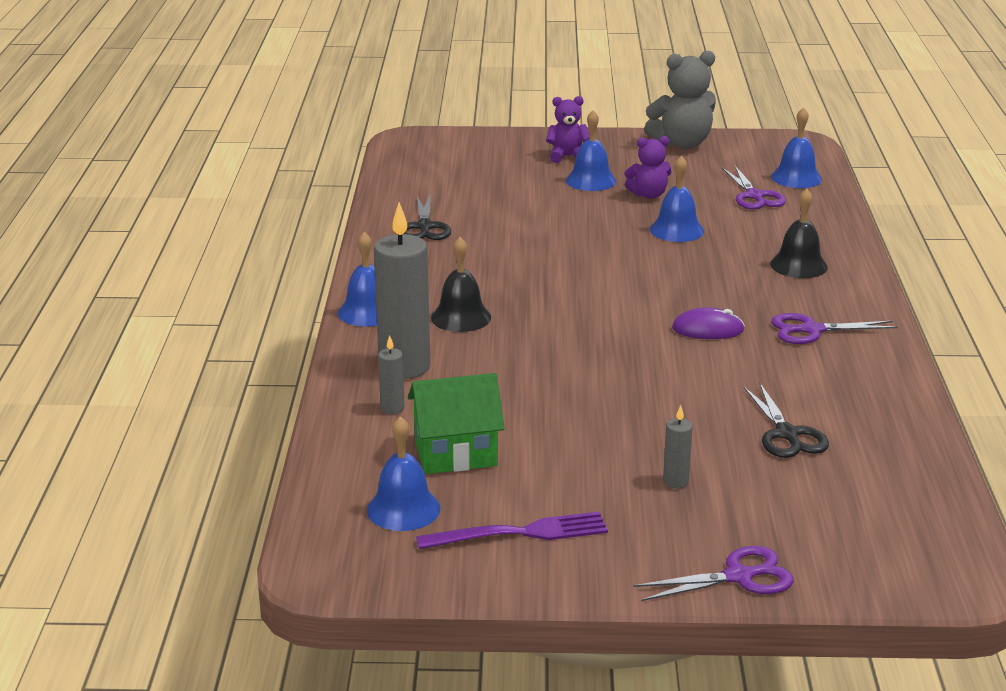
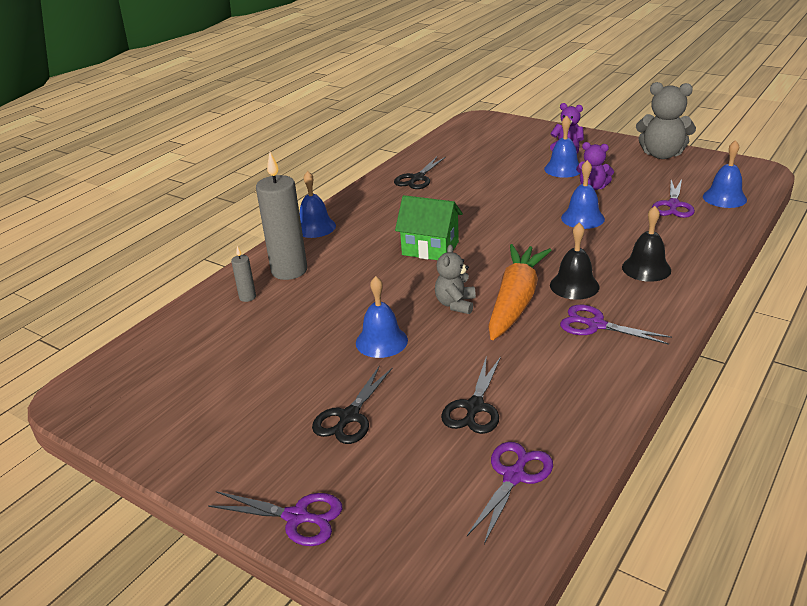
camera: 35 degrees right, 5 degrees up
blue bell [367,416,440,531] -> blue bell moved to [356,276,408,358]
green house [408,373,505,474] -> green house moved to [395,195,463,260]
purple fork [416,511,608,549] -> none
black bell [431,237,491,332] -> black bell moved to [550,223,599,300]
grey candle [663,405,693,489] -> black scissors [312,365,393,444]
purple mouse [672,307,745,339] -> orange carrot [488,244,552,340]
none -> grey teddy bear [435,245,476,314]
none -> purple scissors [467,442,553,544]

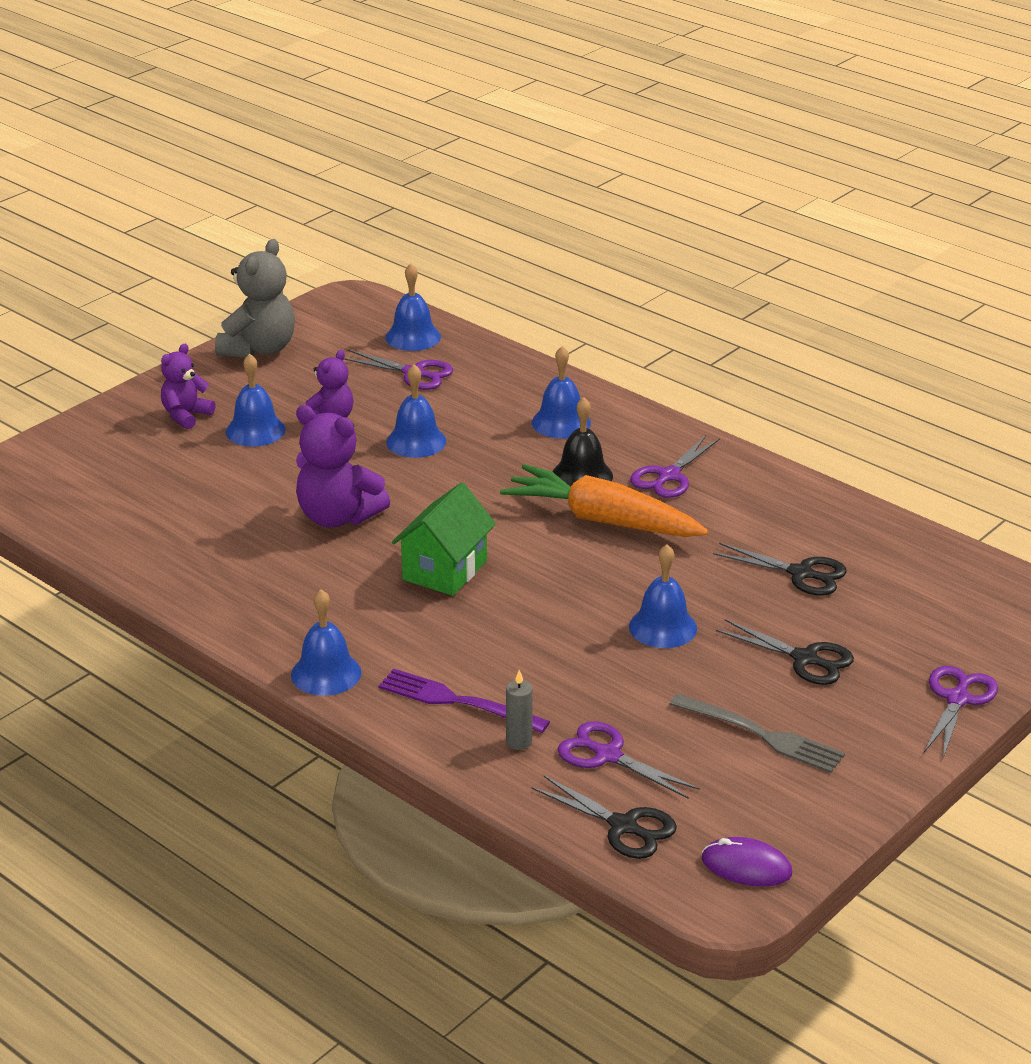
camera: 85 degrees left, 0 degrees up
grey candle [256,152,307,280] -> purple fork [378,669,550,733]
black scissors [394,157,446,189] -> black scissors moved to [532,775,677,859]
grey teddy bear [435,245,476,314] -> none
purple scissors [467,442,553,544] -> purple scissors moved to [557,721,700,799]
black bell [622,206,671,282] -> blue bell [532,346,591,438]
none -> purple teddy bear [296,405,390,528]
none -> grey fork [670,694,845,773]
none -> purple mouse [702,837,792,887]

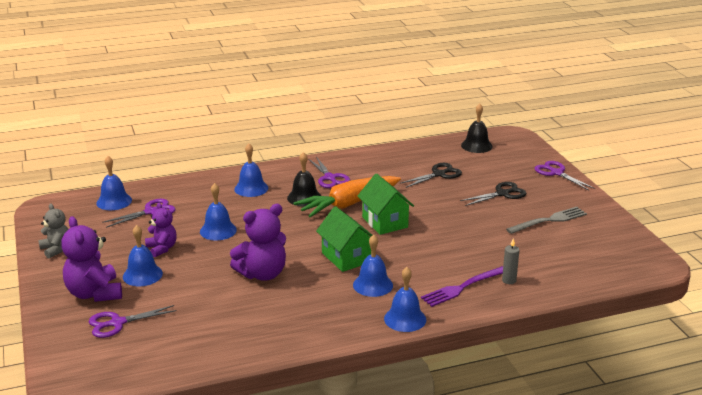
camera: 60 degrees left, 5 degrees down
purple teddy bear [161,344,216,429] -> purple teddy bear [61,216,122,302], size x1.63
grey teddy bear [215,239,295,358] -> grey teddy bear [38,204,68,259], size x0.61
black scissors [532,775,677,859] -> none
purple scissors [557,721,700,799] -> purple scissors moved to [88,305,177,338]
blue bell [629,544,697,648] -> blue bell moved to [353,235,393,297]
purple mouse [702,837,792,887] -> none
none -> green house [358,173,414,235]
none -> black bell [461,104,493,153]

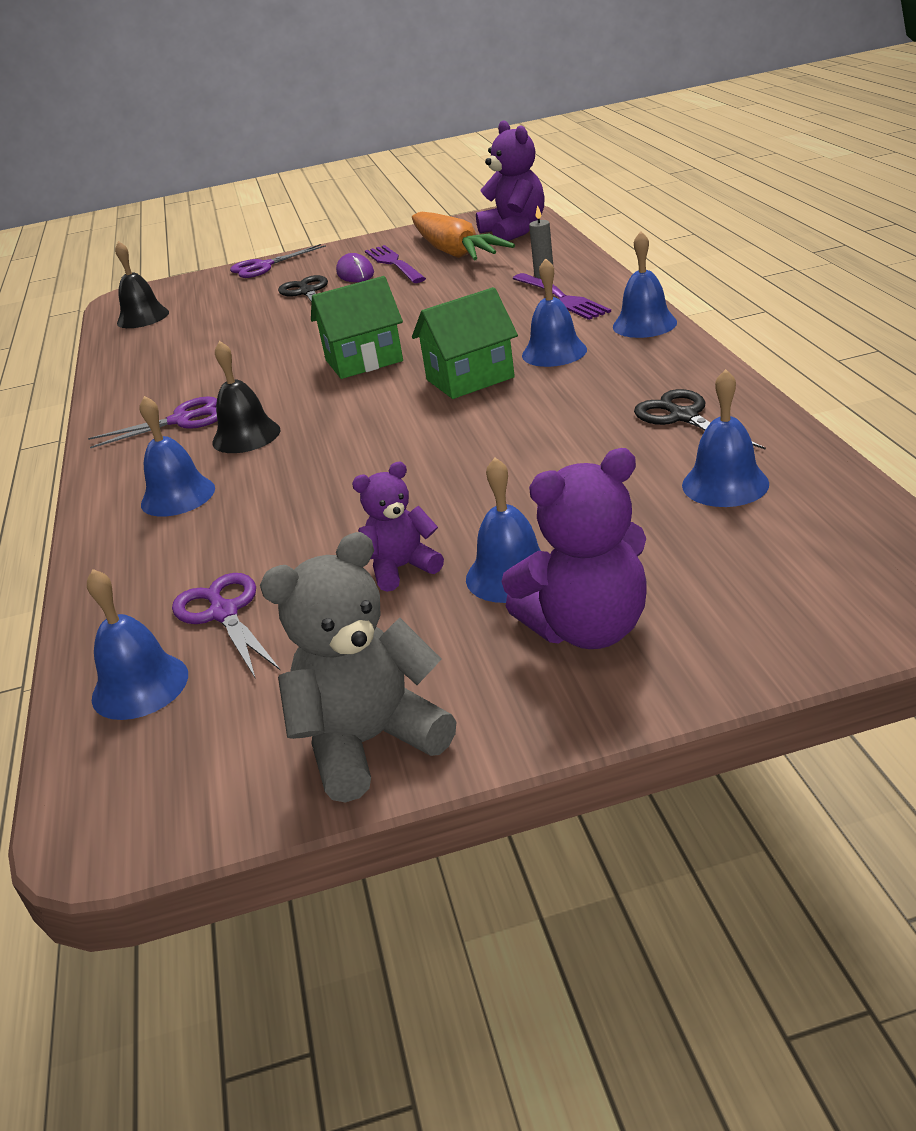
camera: 80 degrees left, 5 degrees up
grey teddy bear [38,204,68,259] -> grey teddy bear [260,532,456,802], size x1.63
purple scissors [88,305,177,338] -> none
blue bell [200,183,237,240] -> blue bell moved to [682,369,769,507]
purple teddy bear [230,204,286,281] -> purple teddy bear moved to [476,120,545,241]
orange carrot [293,176,401,217] -> orange carrot moved to [412,212,515,261]
black scissors [400,163,462,188] -> black scissors moved to [634,389,766,450]
grey fork [506,207,587,234] -> purple fork [365,245,426,283]
none -> purple mouse [336,253,374,282]

